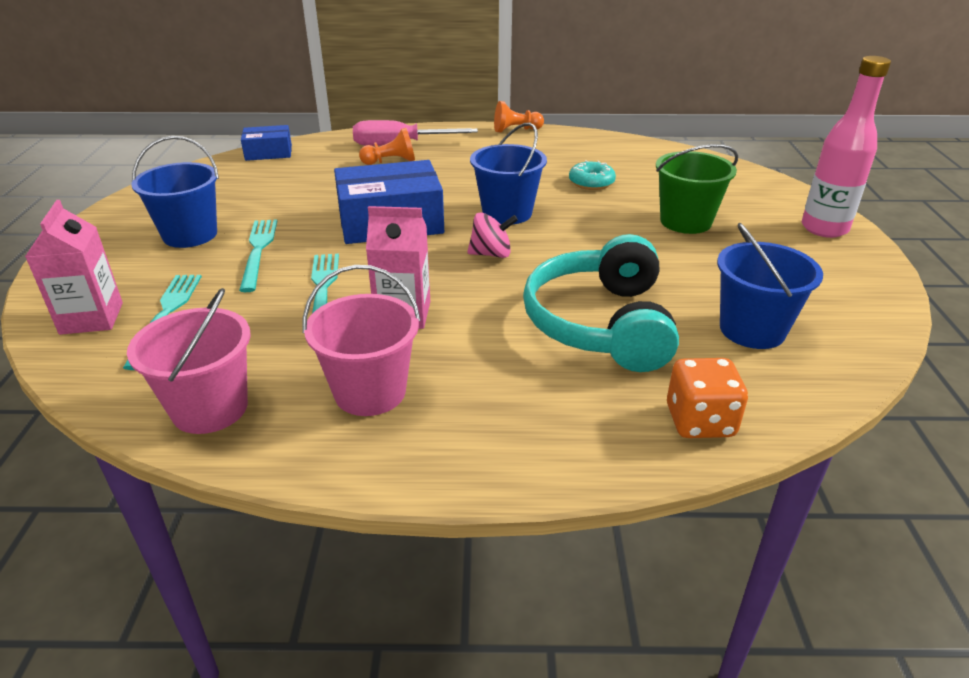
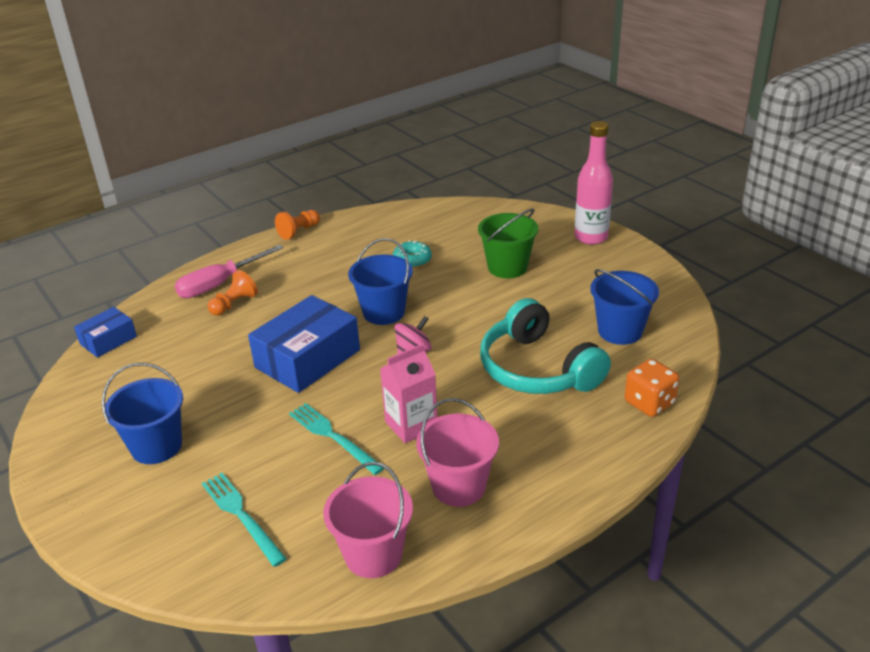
camera: 35 degrees left, 0 degrees up
pink carton [25,200,123,335] -> none
turquoise fork [239,219,277,292] -> none

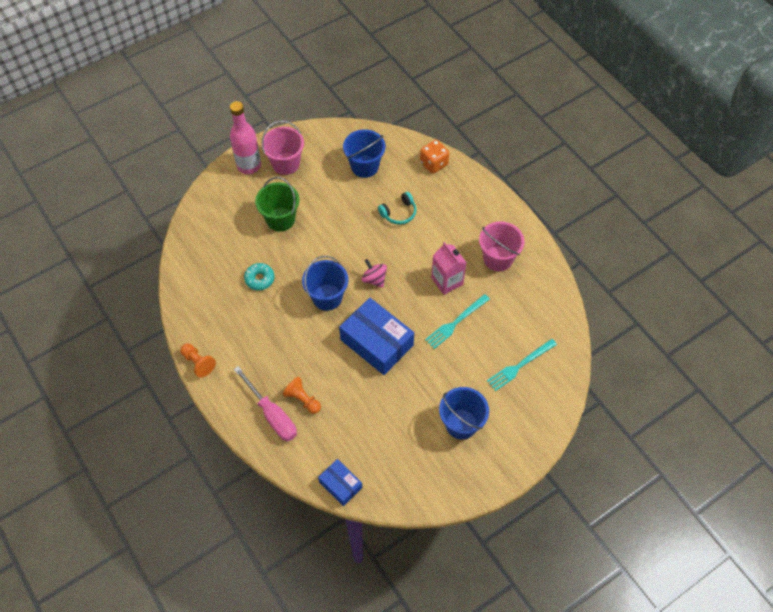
camera: 90 degrees left, 25 degrees up
pink bucket [323,462,413,578] -> pink bucket moved to [262,121,304,175]
turquoise headphones [480,298,611,394] -> turquoise headphones [378,192,416,225], size x0.48

